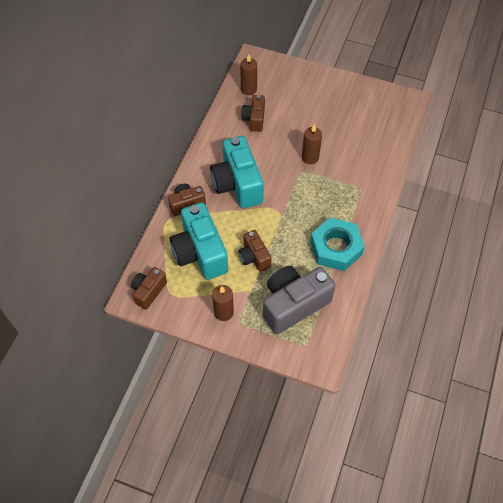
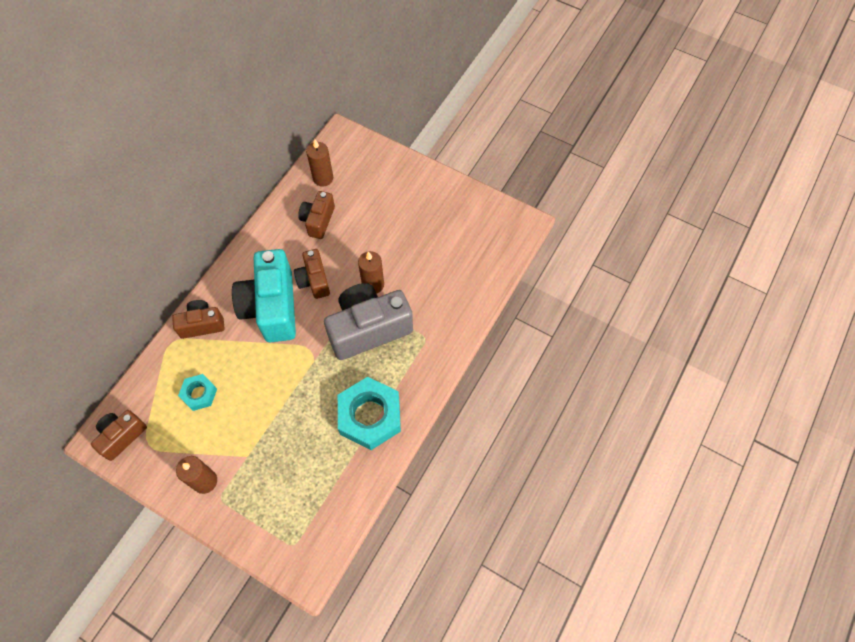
camera: 10 degrees right, 5 degrees up
turquoise camera [169,202,228,280] -> turquoise nut [178,374,217,411]
brown camera [238,230,271,272] -> brown camera moved to [294,249,330,299]
grey camera [263,266,335,335] -> grey camera moved to [324,283,413,360]

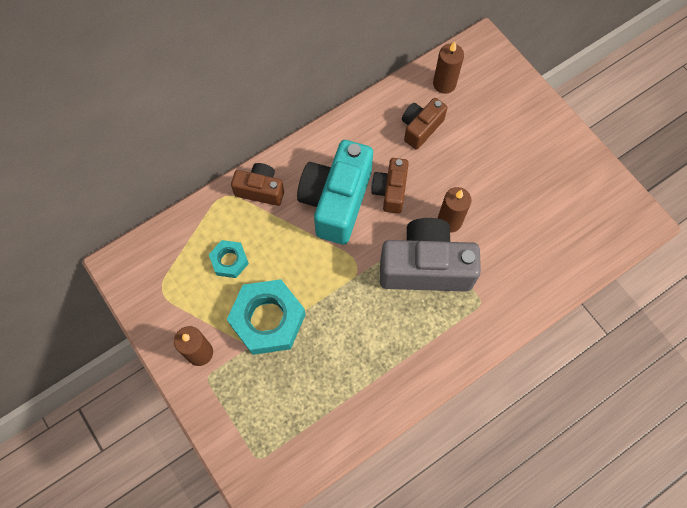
camera: 25 degrees right, 5 degrees up
brown camera [91,410,147,461] -> none
turquoise nut [338,377,401,450] -> turquoise nut moved to [227,279,306,355]

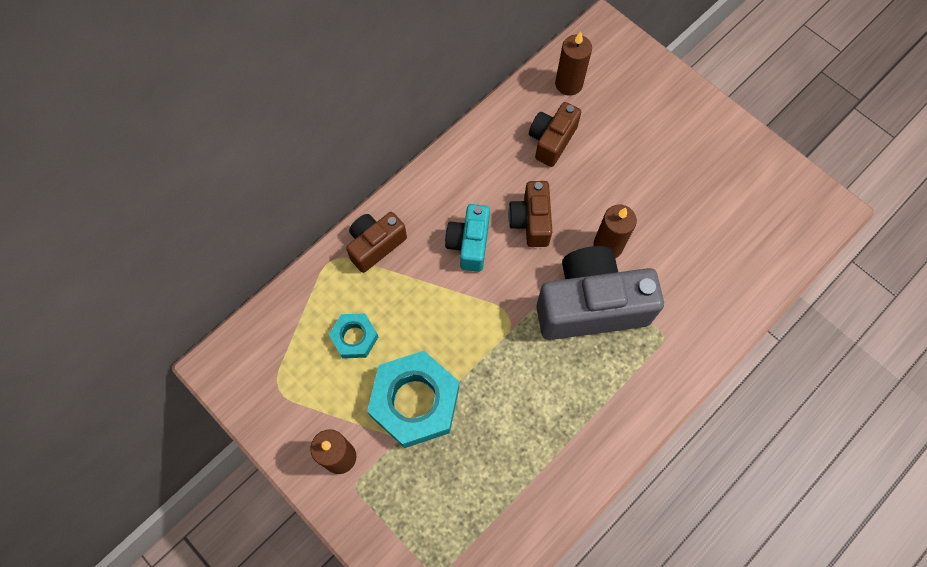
camera: 10 degrees left, 0 degrees up
brown camera [231,163,284,206] -> brown camera turned 45 degrees counterclockwise [346,212,407,273]
turquoise camera [297,140,373,245] -> turquoise camera [445,204,490,272], size x0.55

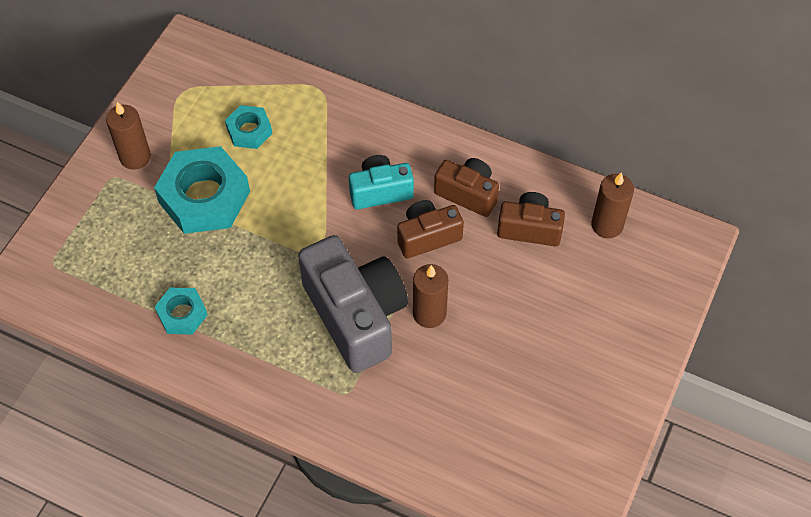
camera: 70 degrees right, 10 degrees down
brown camera [346,212,407,273] -> brown camera moved to [434,158,499,217]
none -> turquoise nut [155,287,208,335]

